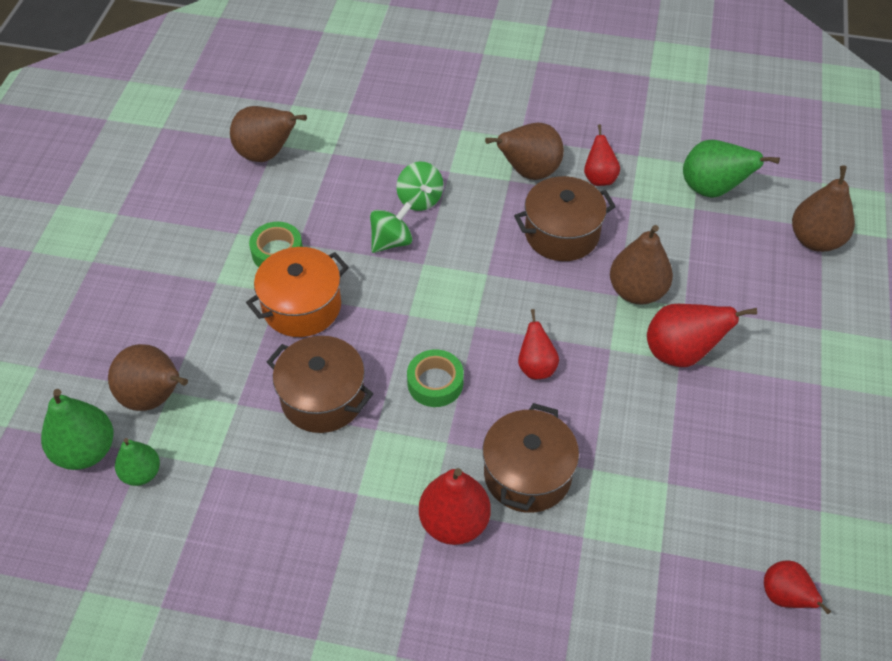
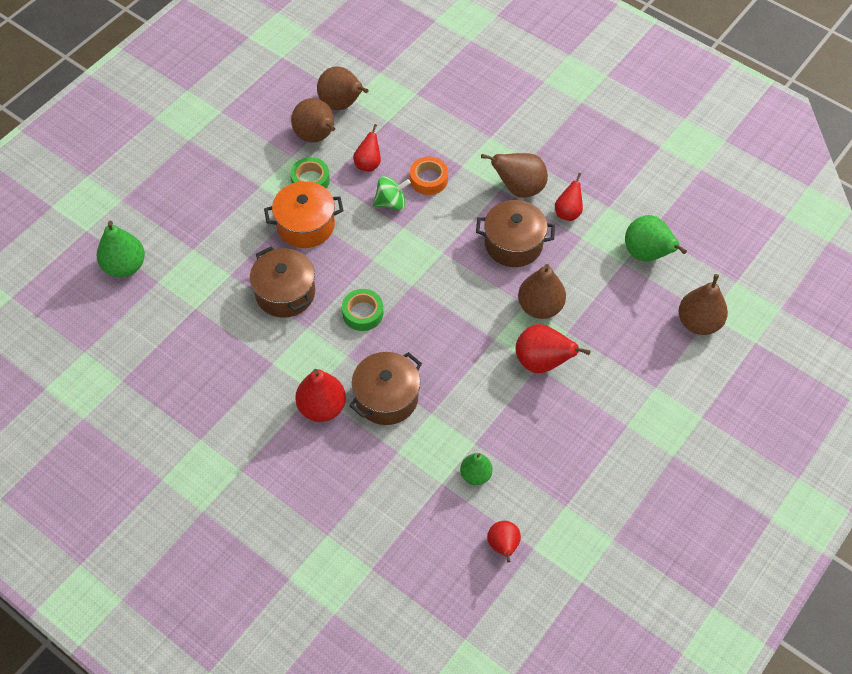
camera: 25 degrees right, 5 degrees up
brown pear [108,344,188,411] -> brown pear moved to [291,98,335,142]
green pear [115,438,160,486] -> green pear moved to [460,453,493,485]
green spinning top [396,162,444,211] -> orange tape [410,157,448,195]
red pear [518,309,559,379] -> red pear moved to [353,124,381,172]

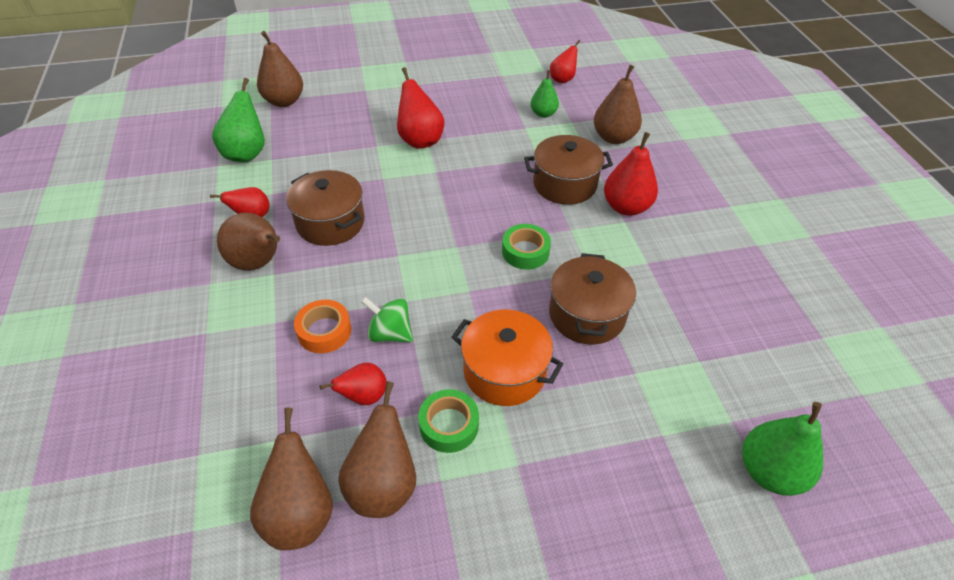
camera: 140 degrees left, 10 degrees down
brown pear [518,264,566,319] -> brown pear moved to [594,65,642,144]

